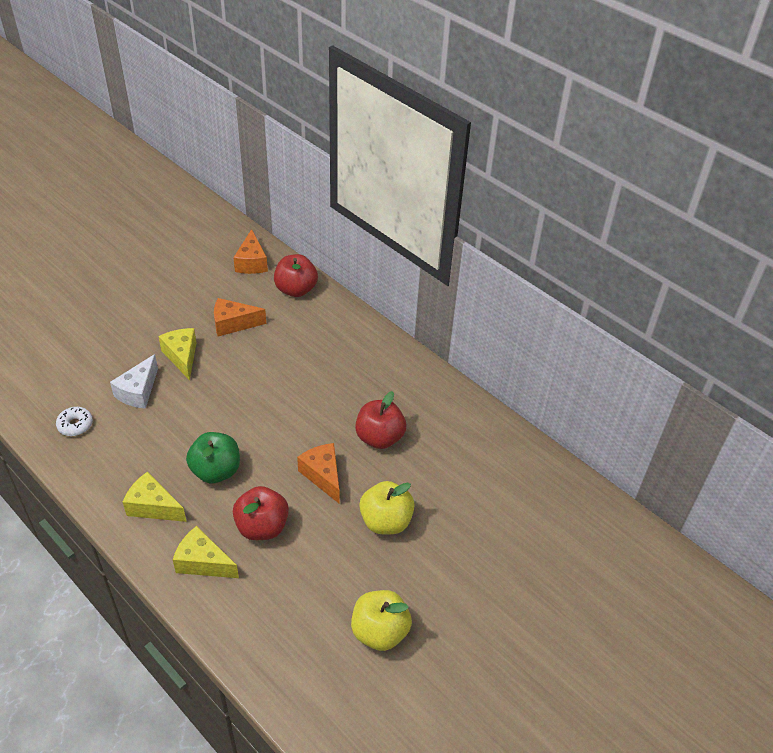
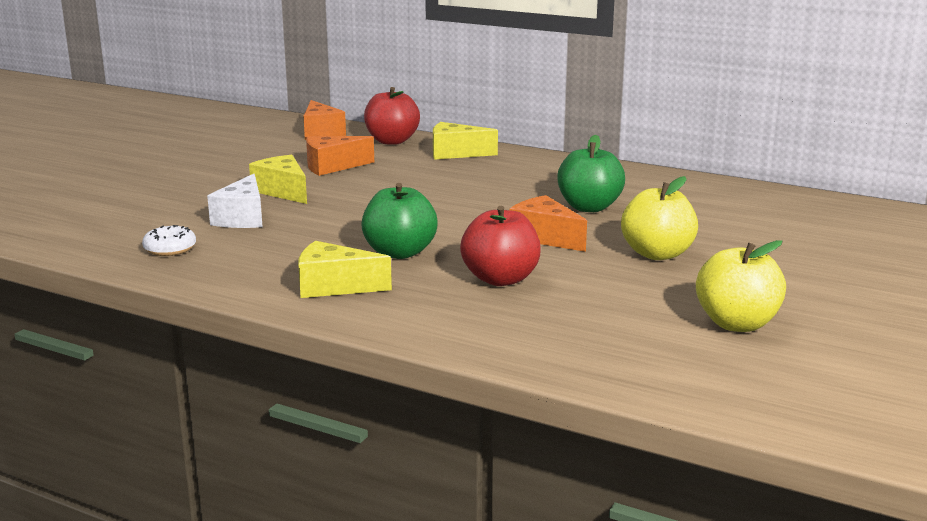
camera: 15 degrees left, 25 degrees down
yellow cheese [173,526,239,578] -> yellow cheese moved to [433,122,498,160]
red apple [355,391,406,449] -> green apple [557,135,625,212]

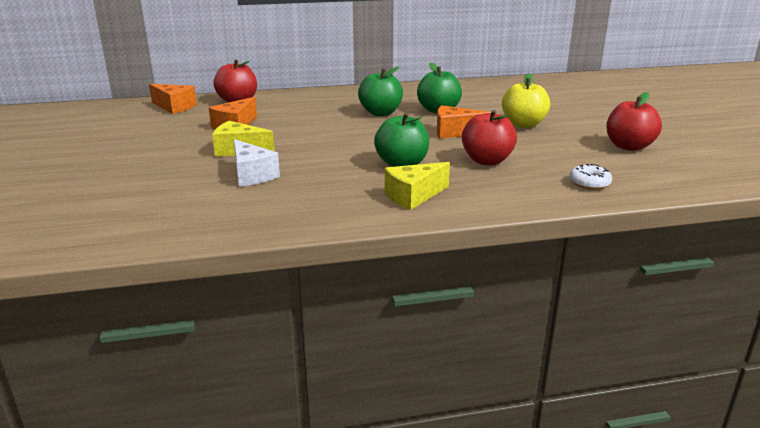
camera: 40 degrees left, 5 degrees up
white donut [142,225,196,256] -> white donut moved to [569,164,612,190]
yellow cheese [433,122,498,160] -> none
yellow apple [696,240,786,332] -> red apple [606,92,662,151]
none -> green apple [358,67,403,116]

